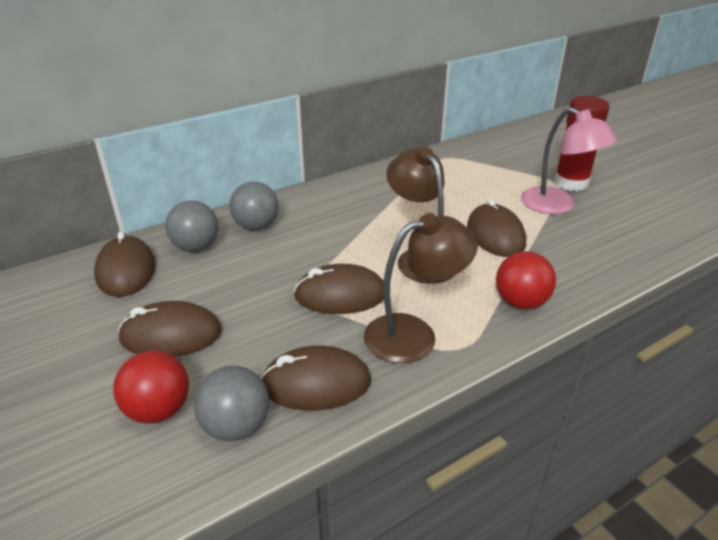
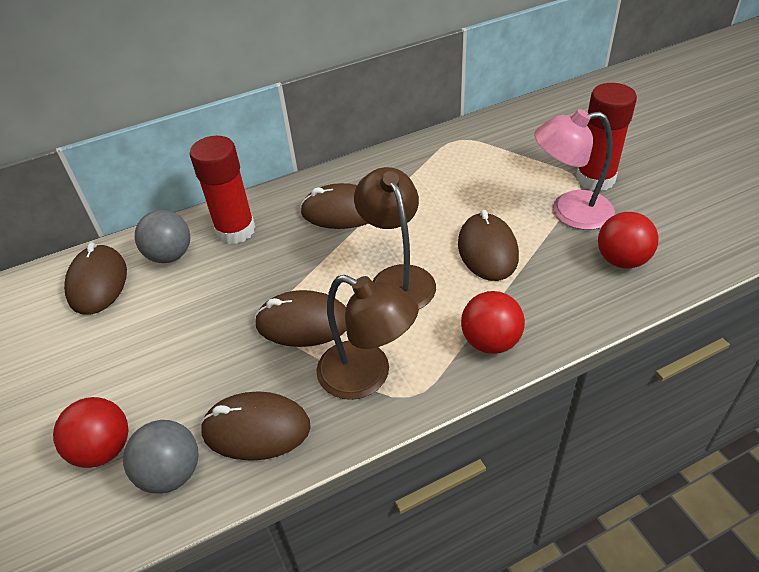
camera: 10 degrees right, 10 degrees up
brown mouse [118,301,222,357] -> brown mouse moved to [300,183,368,229]
grey ball [229,182,279,231] -> red glue stick [190,136,256,244]
brown lamp [364,213,478,363] -> brown lamp turned 45 degrees clockwise [316,275,419,400]
pink lamp [521,107,618,214] -> pink lamp turned 120 degrees clockwise [534,109,615,230]
none -> red ball [598,212,658,269]

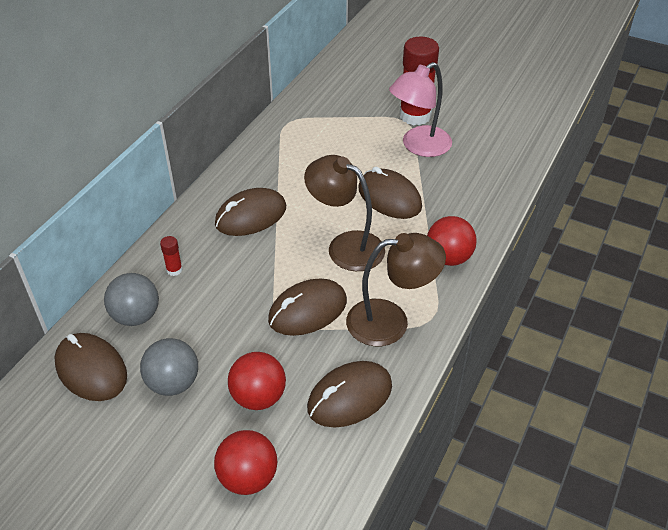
camera: 40 degrees left, 0 degrees up
grey ball [123,420,199,494] -> grey ball moved to [140,338,198,396]
red glue stick [190,136,256,244] -> red glue stick [160,236,183,276], size x0.41
red ball [598,212,658,269] -> red ball moved to [228,352,286,410]

